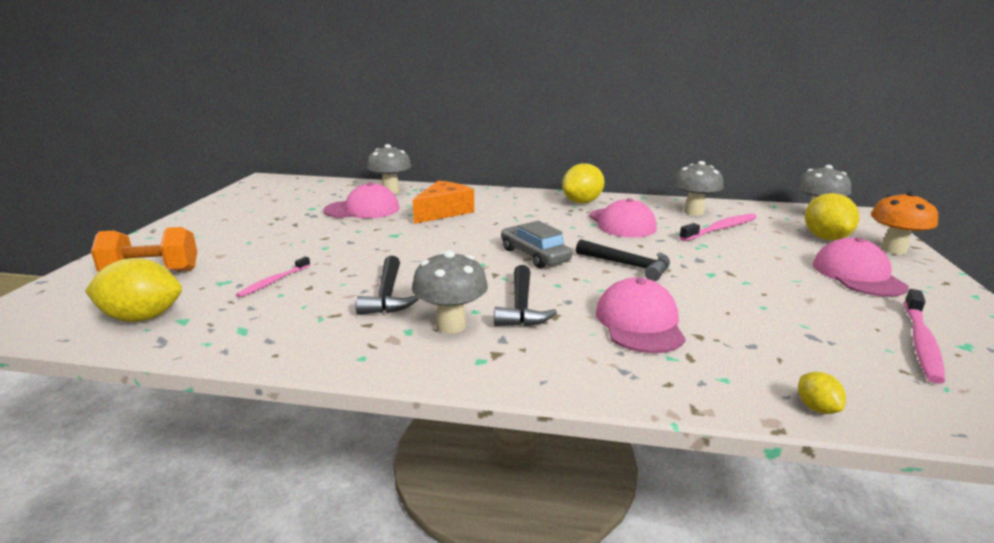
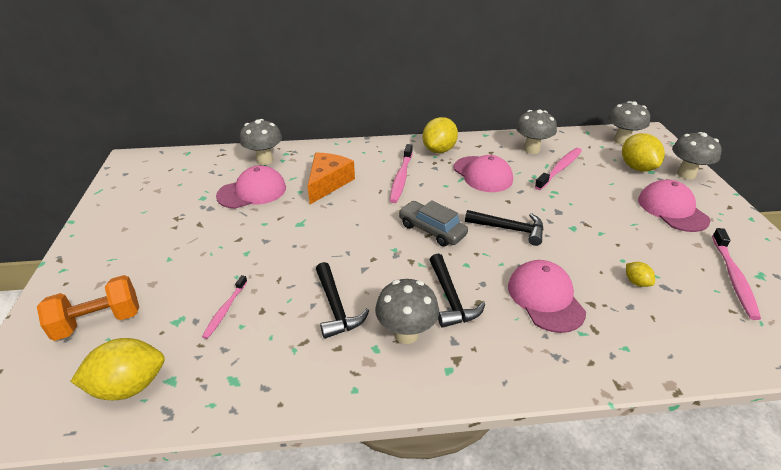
camera: 15 degrees left, 15 degrees up
yellow lemon [798,372,846,414] -> yellow lemon moved to [626,262,655,287]
orange mushroom [871,191,938,255] -> grey mushroom [672,132,721,179]
none -> pink toothbrush [390,144,413,203]

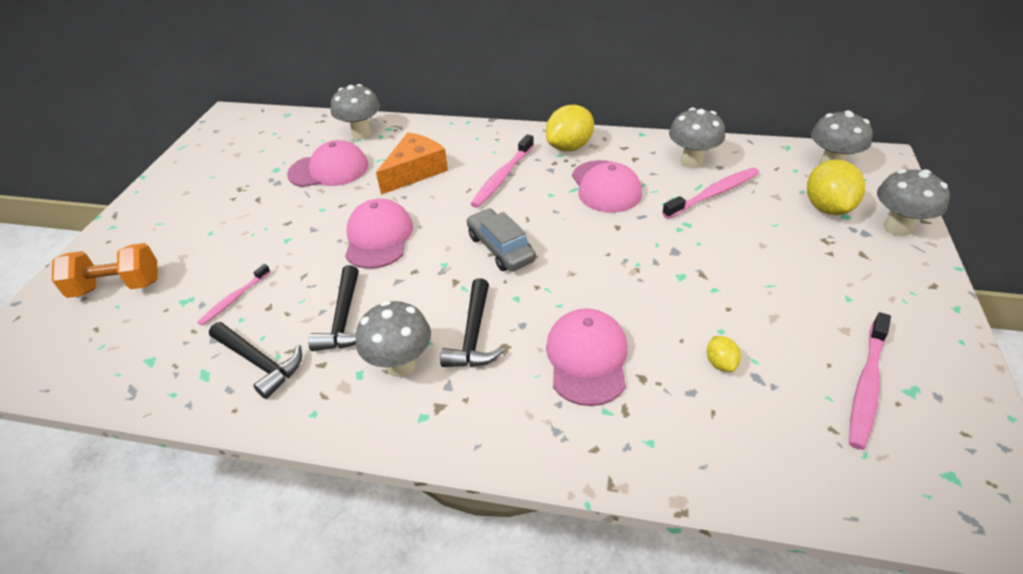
camera: 20 degrees right, 5 degrees up
yellow lemon [70,338,165,400] -> none
black hammer [465,210,544,246] -> black hammer moved to [209,322,302,399]
pink cap [638,180,710,232] -> pink cap moved to [345,199,413,269]

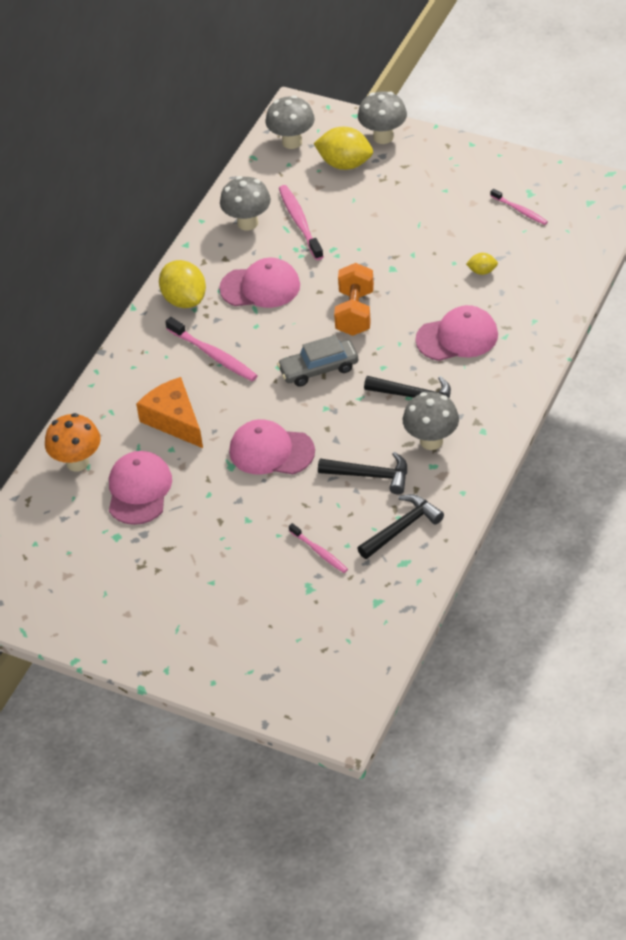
camera: 75 degrees left, 5 degrees up
orange dumbbell [52,243,157,298] -> orange dumbbell moved to [334,263,374,336]
grey mushroom [331,84,380,140] -> orange mushroom [45,413,101,472]
pink cap [546,308,628,406] -> pink cap turned 150 degrees clockwise [415,305,498,361]
pink toothbrush [849,312,891,450] -> pink toothbrush [491,189,548,225], size x0.62

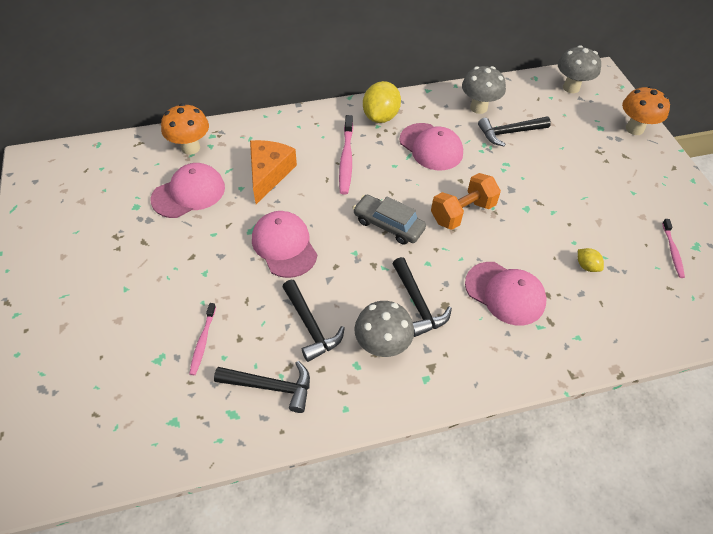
camera: 45 degrees right, 5 degrees up
pink toothbrush [279,185,324,260] -> black hammer [478,117,551,146]
yellow lemon [313,127,373,170] -> none
grey mushroom [358,91,407,144] -> orange mushroom [622,86,670,135]

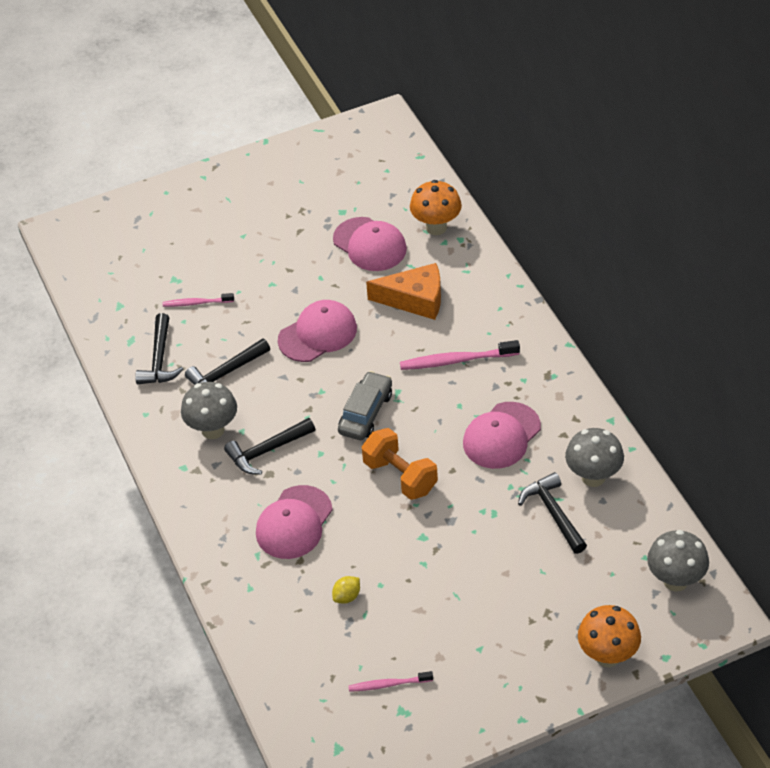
camera: 85 degrees right, 5 degrees down
yellow lemon [363,81,401,123] -> none

